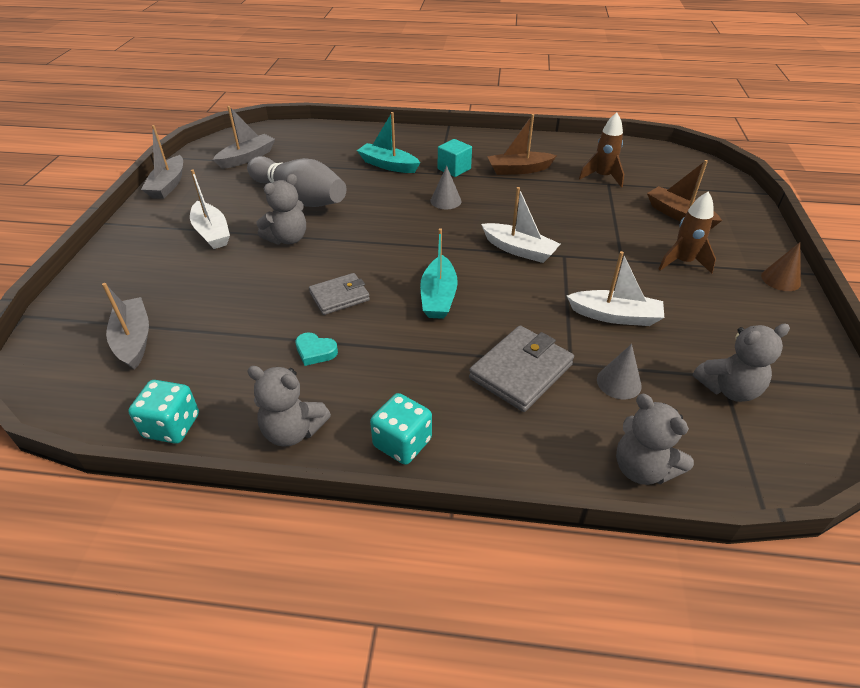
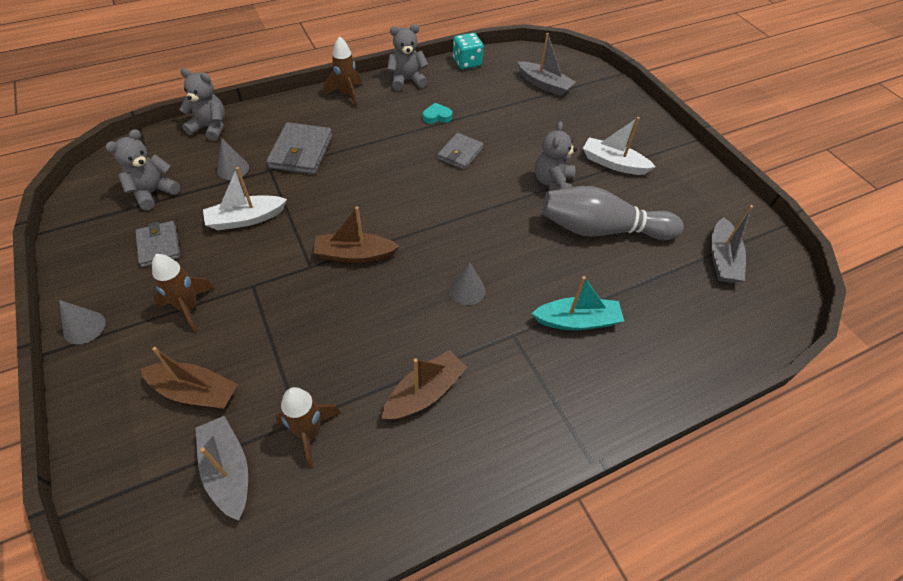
camera: 145 degrees right, 10 degrees up
grey boat [141,125,183,199] -> grey boat moved to [196,416,248,521]
turquoise dice [370,393,432,465] -> brown rocket [324,36,362,108]
turquoise boat [420,228,458,319] -> none
turquoise cube [438,139,472,177] -> none
white boat [481,187,560,263] -> brown boat [313,206,400,263]
brown cone [761,242,801,291] -> grey cone [59,300,106,344]
none -> grey wallet [135,221,180,267]

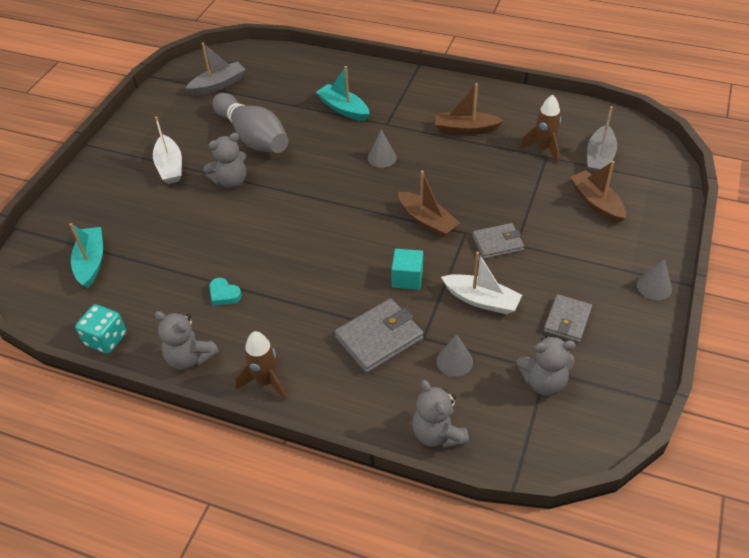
camera: 130 degrees left, 5 degrees down
brown rocket [152,254,214,333] -> none
grey wallet [437,133,484,170] -> grey wallet moved to [472,223,524,259]
grey boat [518,33,576,96] -> turquoise boat [69,223,103,288]
none -> turquoise cube [391,249,423,290]

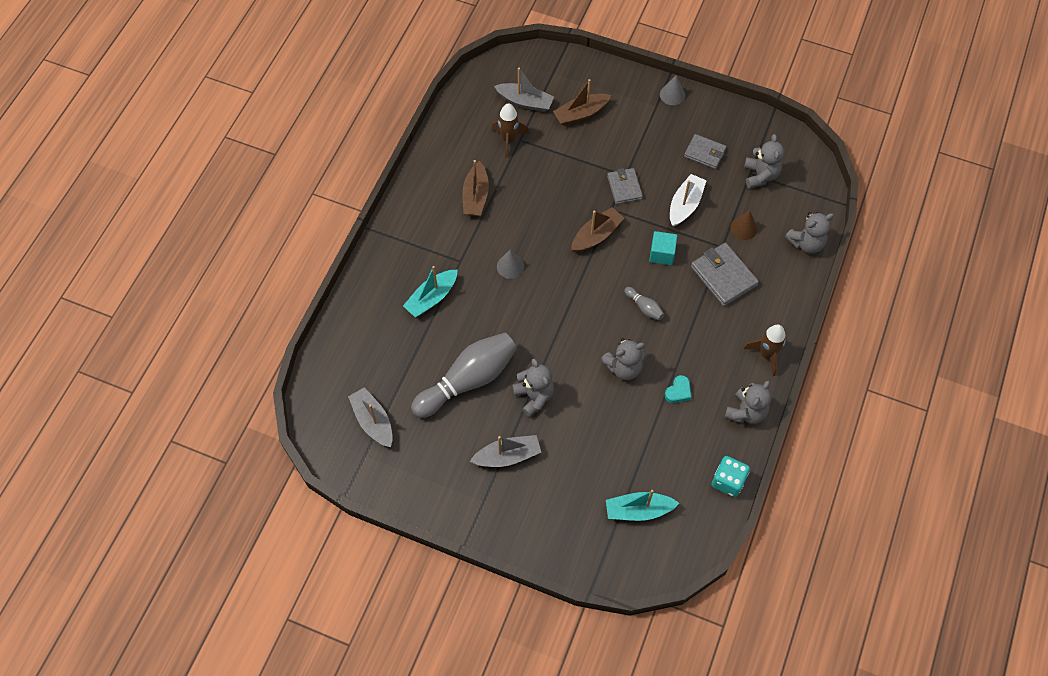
camera: 90 degrees left, 15 degrees up
white boat [153,116,182,184] -> grey boat [470,435,542,467]
grey cone [437,334,473,377] -> brown cone [730,210,758,240]
none -> grey teddy bear [601,338,645,380]
none -> grey bowling pin [624,287,664,320]

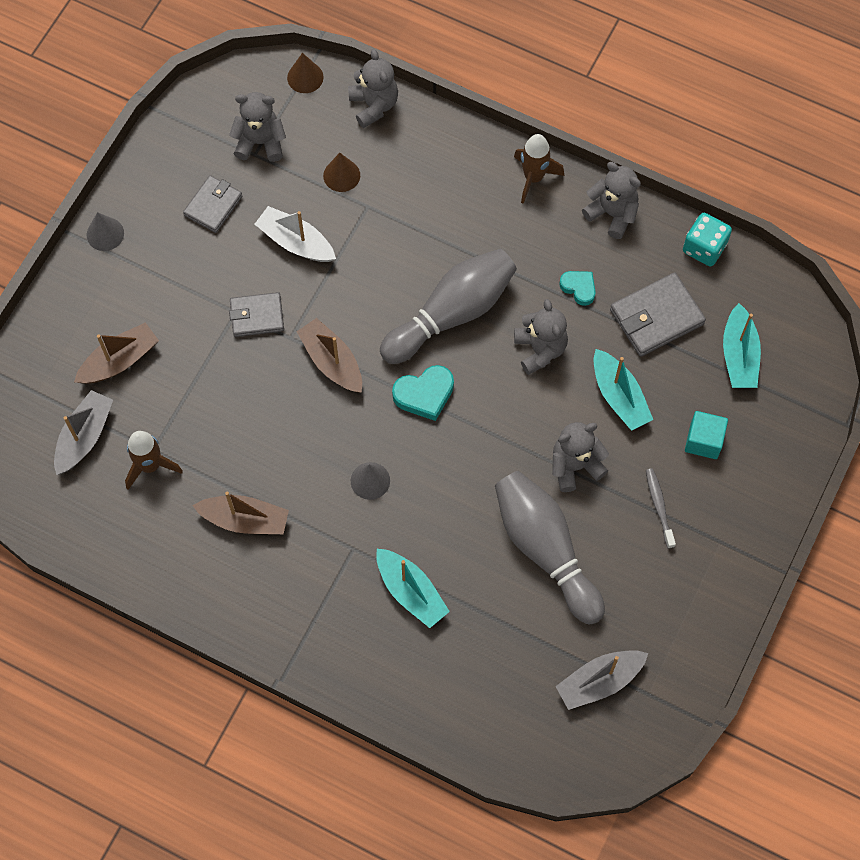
camera: 85 degrees left, 5 degrees up
grey boat [470,435,542,467] -> grey toothbrush [646,468,676,549]
brown boat [553,79,611,126] -> brown boat turned 105 degrees counterclockwise [74,322,159,384]
grey bowling pin [624,287,664,320] -> grey bowling pin [380,248,517,364], size x2.38
turquoise cube [649,231,677,265] -> turquoise cube moved to [685,411,728,459]
grey wallet [691,243,759,306] -> grey wallet moved to [610,272,706,357]
none -> brown cone [287,53,324,93]
none -> turquoise heart [392,365,454,421]
none -> turquoise boat [593,349,653,431]

